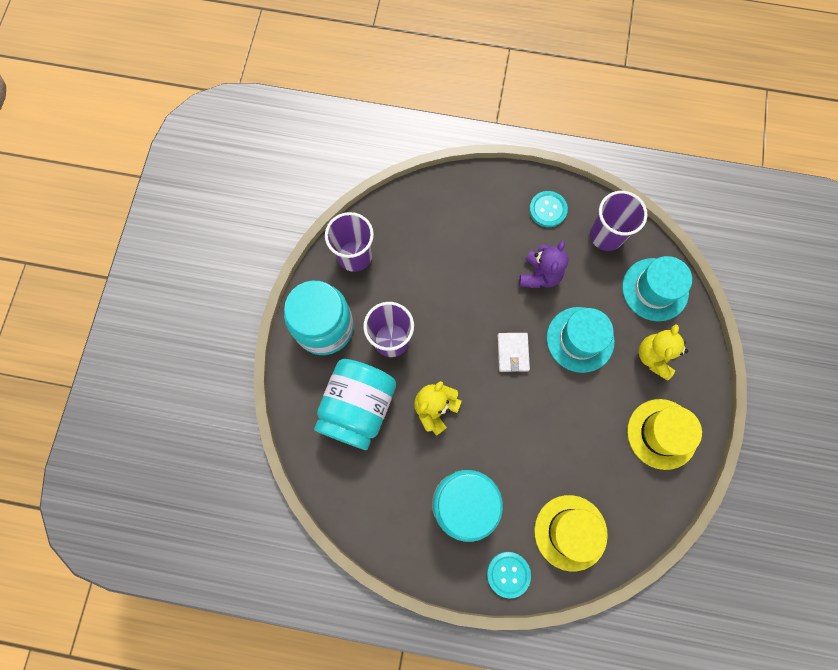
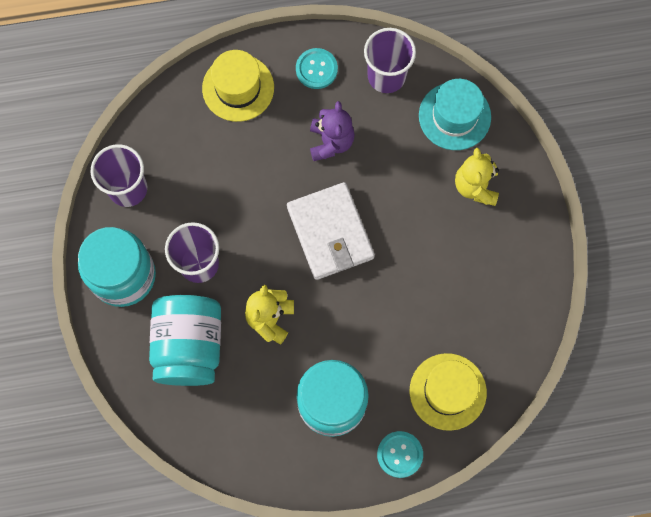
camera: 20 degrees left, 0 degrees up
white wallet [498,333,530,372] -> white wallet [287,182,375,280], size x1.95
turquoise hat [547,307,615,373] -> none
yellow hat [627,399,702,470] -> yellow hat moved to [202,50,274,122]

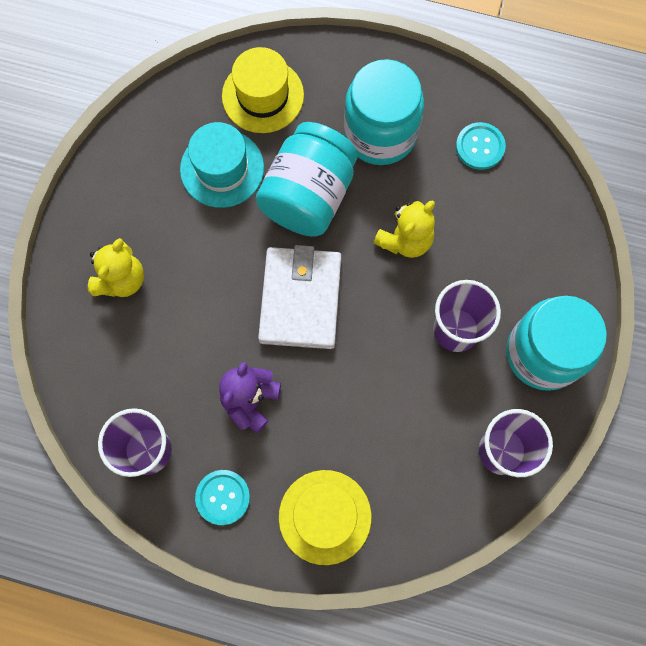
camera: 155 degrees left, 0 degrees up
turquoise jar [149,295,221,386] -> turquoise jar moved to [255,122,358,237]
turquoise button [377,431,423,478] -> turquoise button moved to [456,122,506,170]
turquoise hat [419,79,491,150] -> turquoise hat moved to [180,122,264,208]

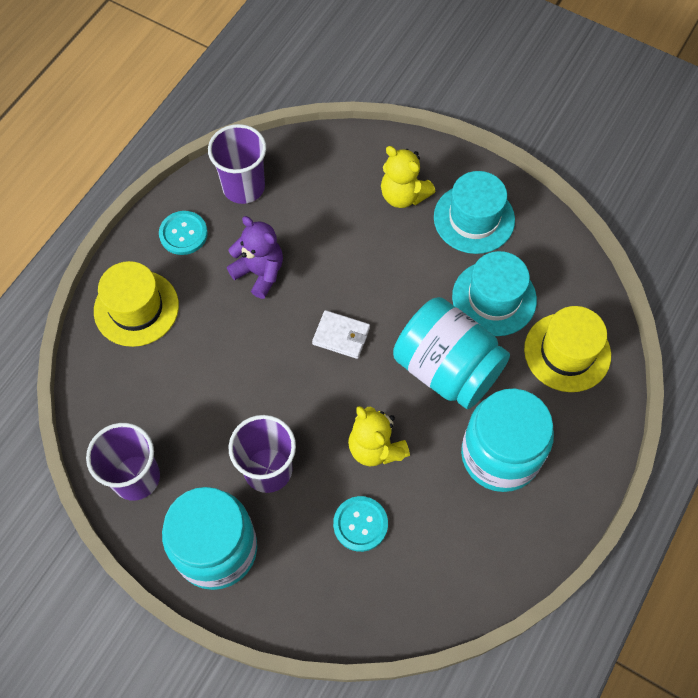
camera: 105 degrees right, 10 degrees down
white wallet [258,245,341,349] -> white wallet [312,310,370,359], size x0.51
turquoise button [456,122,506,170] -> turquoise button moved to [333,496,388,552]
none -> turquoise hat [434,171,515,254]

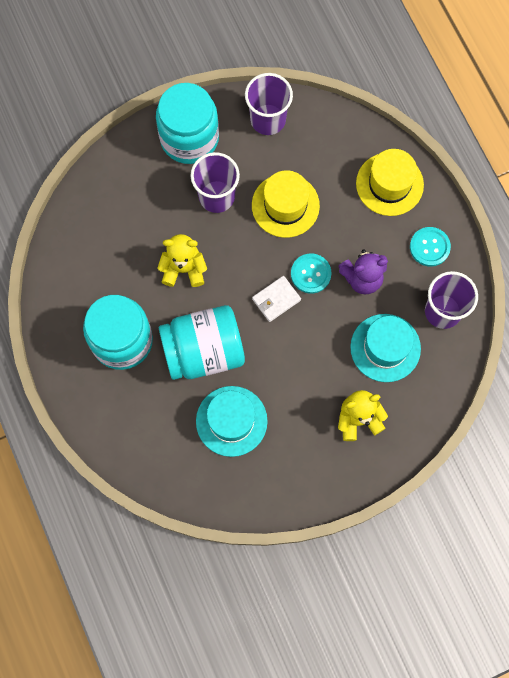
camera: 125 degrees right, 10 degrees up
turquoise button [333,496,388,552] -> turquoise button moved to [291,253,331,294]
turquoise hat [434,171,515,254] -> turquoise hat moved to [350,314,421,382]
yellow hat [524,306,611,392] -> yellow hat moved to [252,170,320,238]

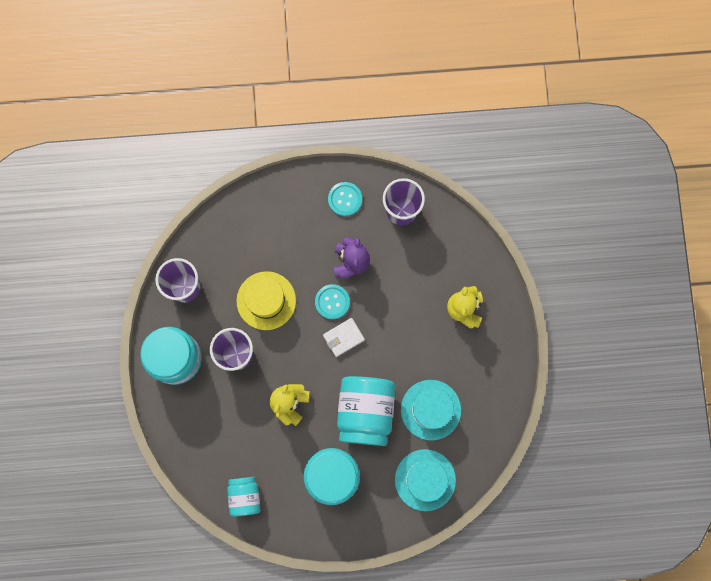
camera: 70 degrees left, 5 degrees up
white wallet [252,276,301,322] -> white wallet turned 75 degrees clockwise [323,318,365,357]
turquoise hat [350,314,421,382] -> turquoise hat moved to [395,449,456,511]
yellow hat [356,149,424,216] -> none
none -> turquoise jar [227,477,260,517]

